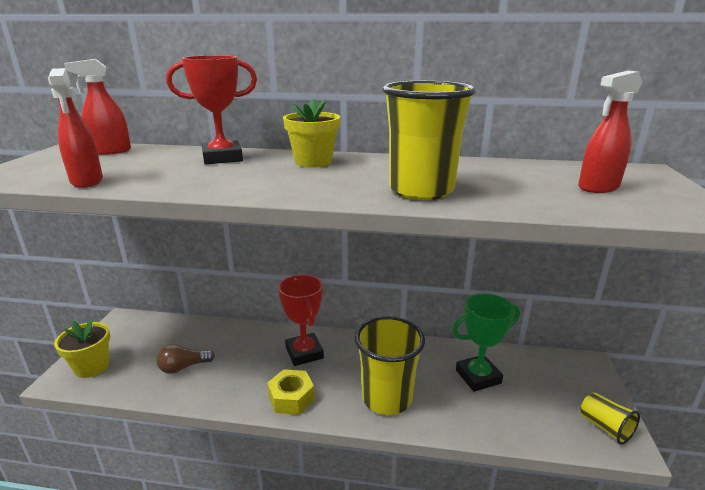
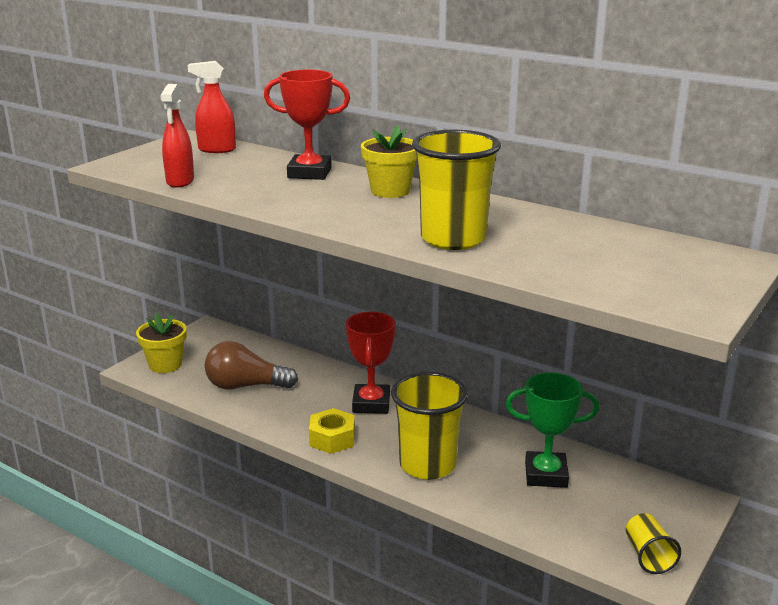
camera: 25 degrees right, 0 degrees up
brown light bulb [156,344,215,374] -> brown light bulb [205,341,298,390], size x1.58
red spray bottle [578,71,642,193] -> none

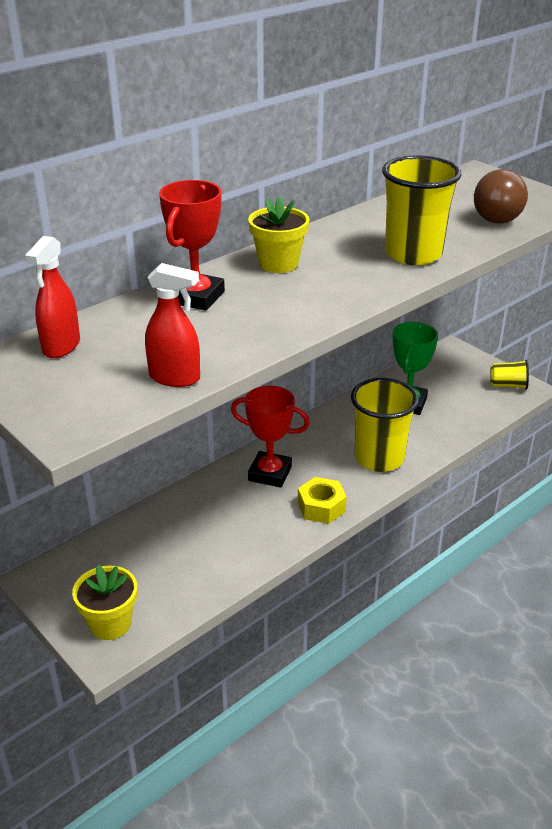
camera: 75 degrees left, 10 degrees up
brown light bulb [205,341,298,390] -> brown light bulb moved to [474,169,528,224]

